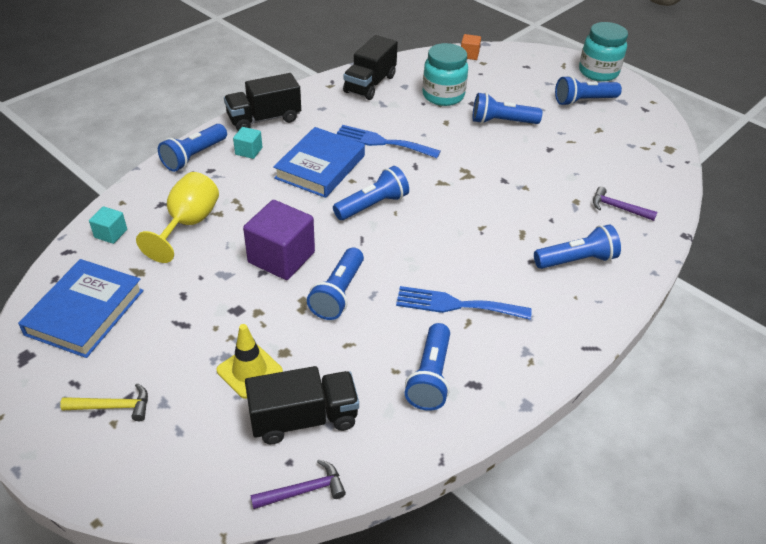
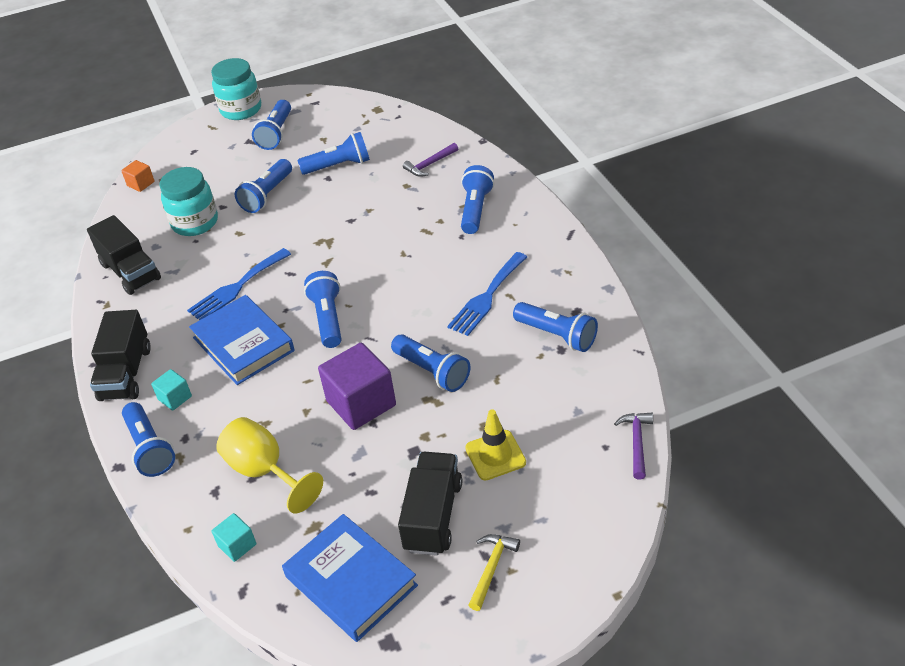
camera: 60 degrees left, 0 degrees up
black truck [245,366,359,444] -> black truck moved to [398,452,462,556]
none -> blue flashlight [297,132,370,175]

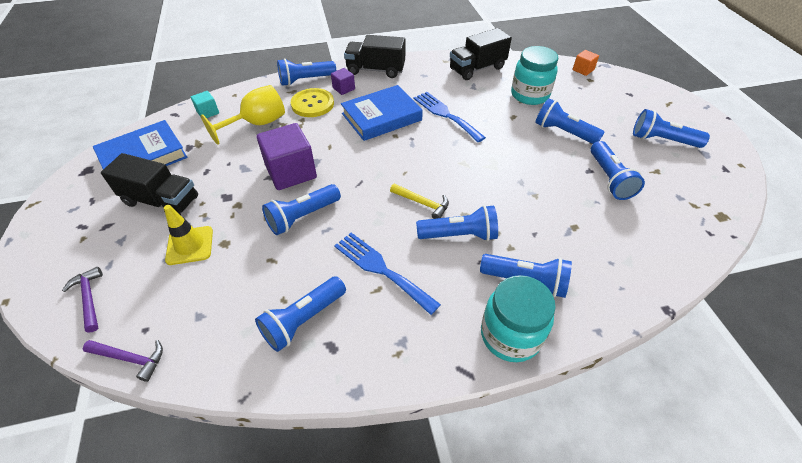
camera: 95 degrees right, 5 degrees up
turquoise cube [151,369,192,411] -> purple cube [331,68,355,95]
turquoise jar [211,58,261,120] -> turquoise jar moved to [481,275,556,362]
blue flashlight [304,271,341,348] -> blue flashlight moved to [416,205,498,241]
purple hammer [403,143,458,177] -> purple hammer moved to [62,267,103,333]
yellow hammer [468,534,520,611] -> yellow hammer moved to [390,184,449,219]
none -> yellow button [291,88,334,117]

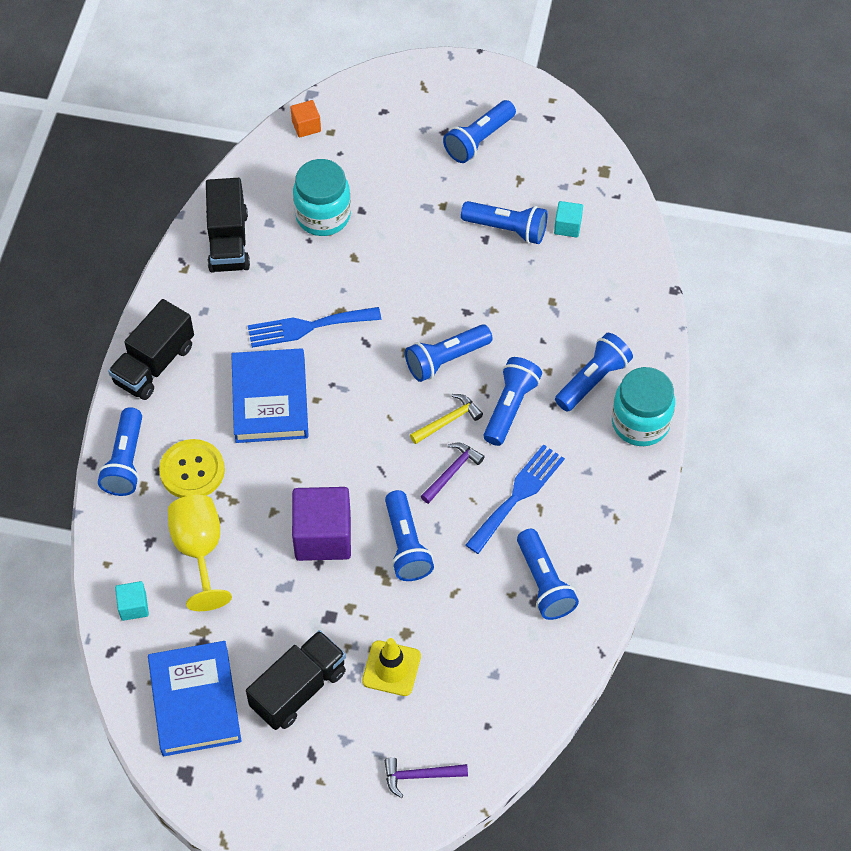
camera: 65 degrees left, 10 degrees up
purple hammer [83,340,163,382] -> purple hammer moved to [421,443,485,504]
purple cube [331,68,355,95] -> none
blue fork [334,233,441,315] -> blue fork turned 150 degrees clockwise [466,444,565,554]
blue flashlight [535,98,605,144] -> blue flashlight moved to [405,324,493,382]
none -> turquoise cube [554,201,583,237]

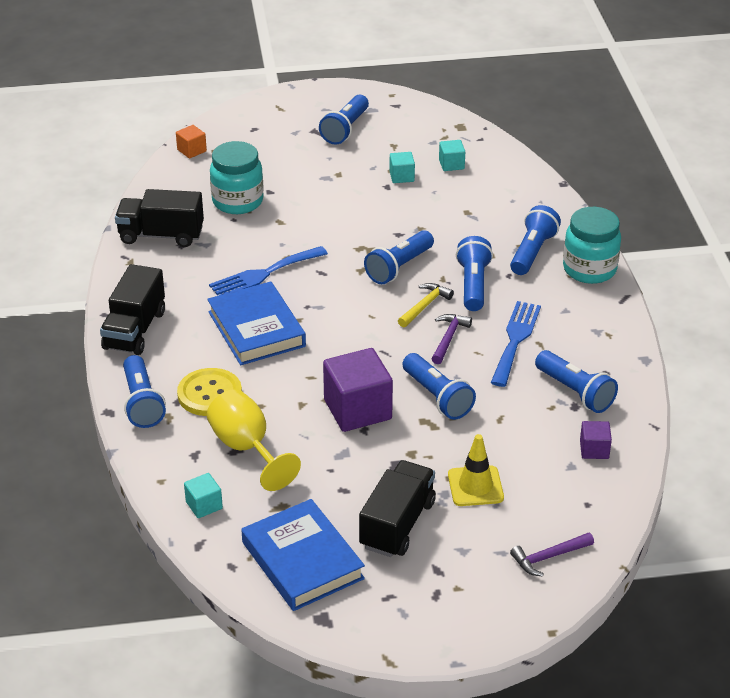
camera: 20 degrees left, 20 degrees down
black truck [206,178,250,273] -> black truck turned 120 degrees clockwise [115,189,204,247]
blue flashlight [461,201,547,244] -> turquoise cube [389,152,415,183]
none -> purple cube [580,421,612,459]

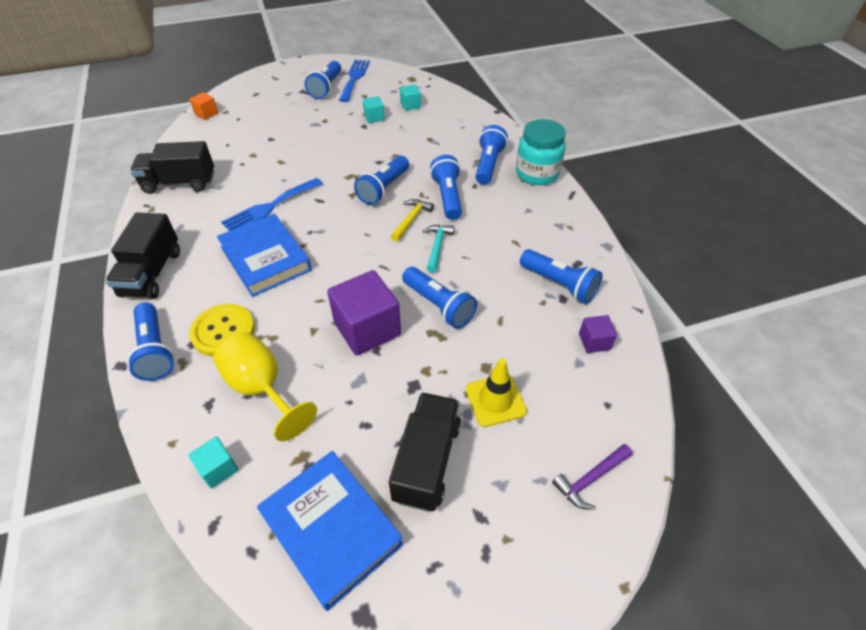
camera: 10 degrees left, 10 degrees up
turquoise jar [210,141,264,214] -> none
purple hammer [432,314,472,364] -> turquoise hammer [423,225,454,273]
blue fork [491,301,541,387] -> blue fork moved to [339,60,370,102]

